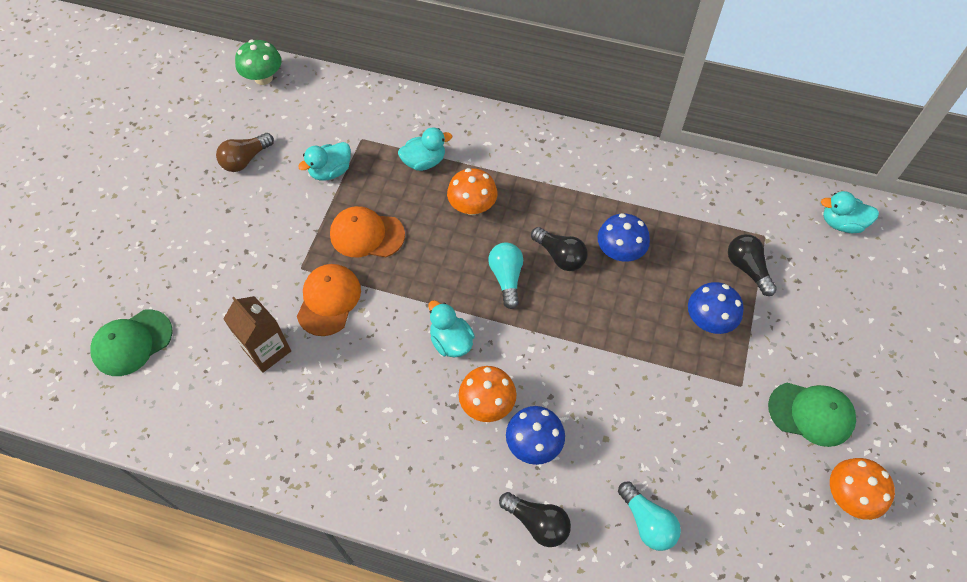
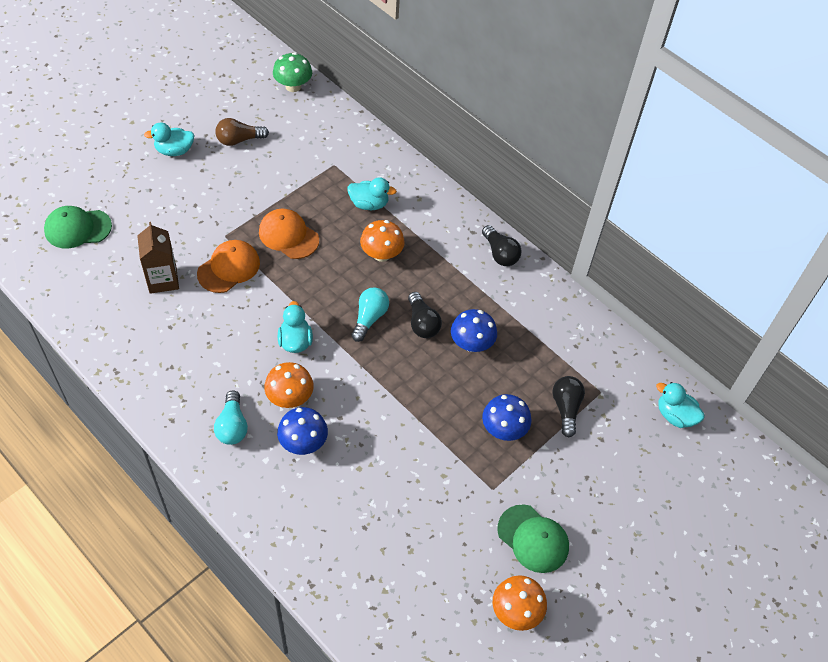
camera: 25 degrees right, 5 degrees down
turquoise duck [298,142,351,181] -> turquoise duck moved to [144,123,194,156]
black light bulb [499,492,571,547] -> black light bulb moved to [482,225,521,266]
turquoise light bulb [618,482,681,551] -> turquoise light bulb moved to [214,390,248,445]

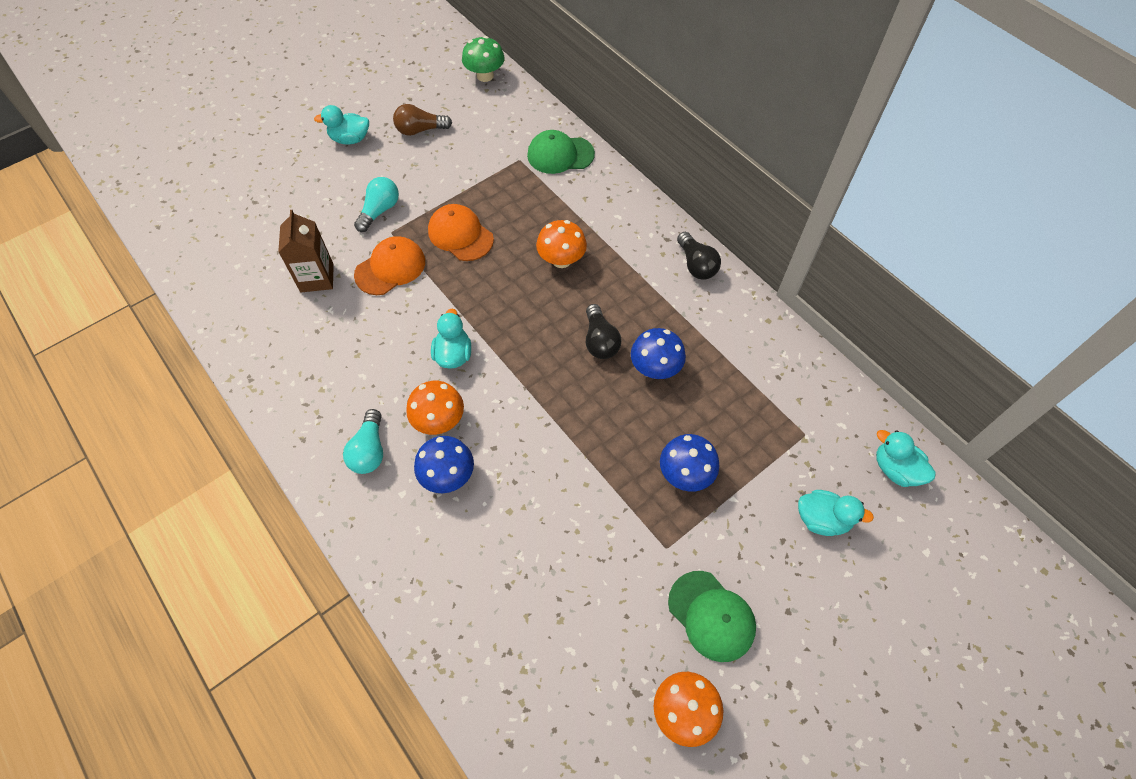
camera: 10 degrees right, 5 degrees up
green cap [44,206,112,249] -> green cap moved to [527,130,595,174]
turquoise duck [347,177,397,210] -> turquoise duck moved to [798,490,874,536]
turquoise light bulb [351,287,389,342] -> turquoise light bulb moved to [354,177,399,232]
black light bulb [552,376,585,437] -> none

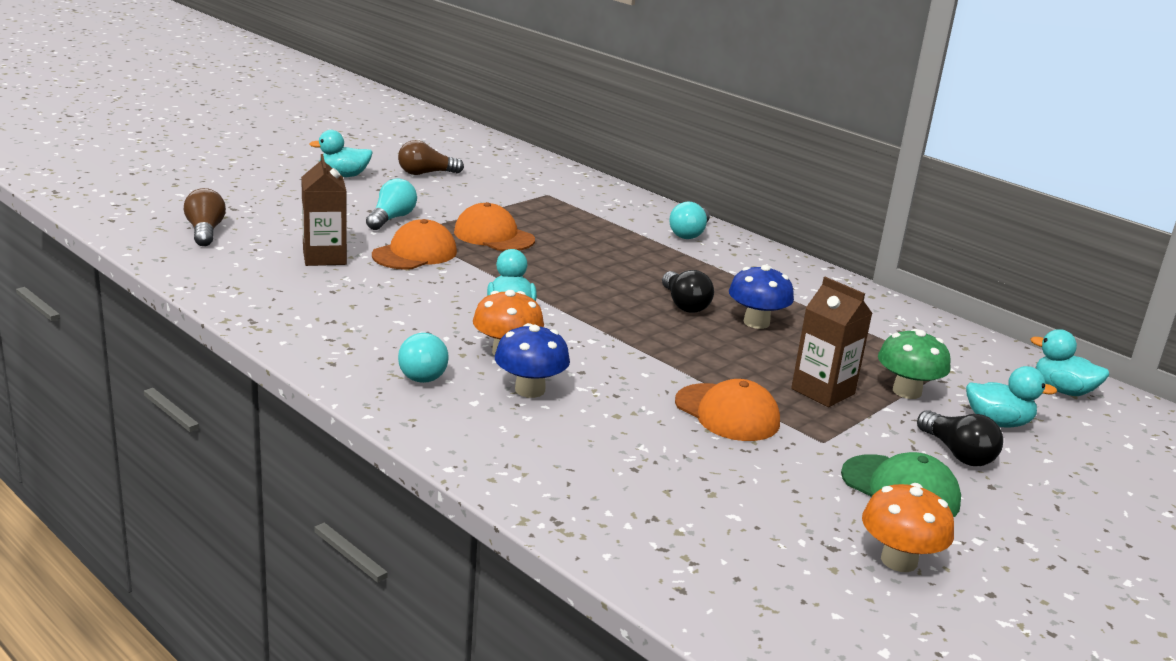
camera: 10 degrees left, 35 degrees down
green mushroom [462,36,505,82] -> green mushroom moved to [878,329,950,399]
green cap [527,130,595,174] -> none
orange mushroom [536,220,587,268] -> none
blue mushroom [660,434,719,492] -> brown carton [791,277,873,407]
black light bulb [677,232,721,279] -> black light bulb moved to [917,410,1003,466]
none -> brown light bulb [184,188,226,246]
none -> turquoise light bulb [669,201,710,239]
none -> orange cap [675,379,780,441]

